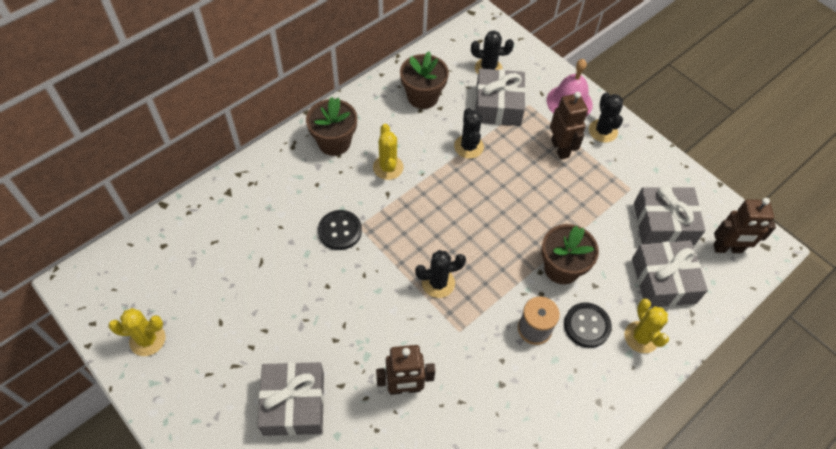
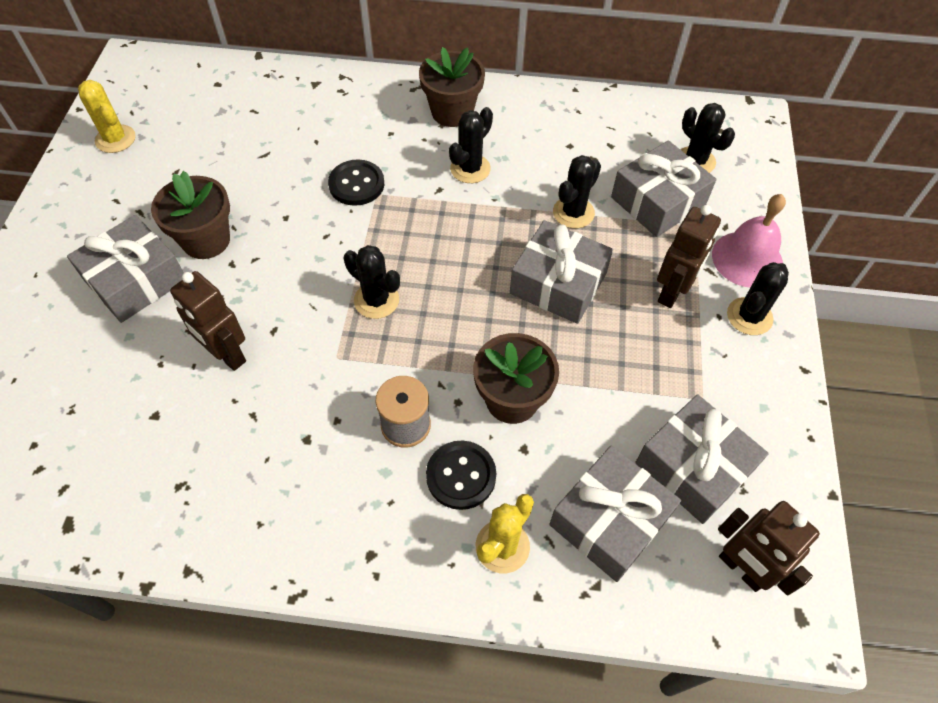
camera: 50 degrees right, 0 degrees up
yellow cactus [373,124,403,180] -> black cactus [449,107,493,183]
brown flower pot [400,52,449,109] -> brown flower pot moved to [151,171,230,259]
none -> grey gift [510,220,613,324]

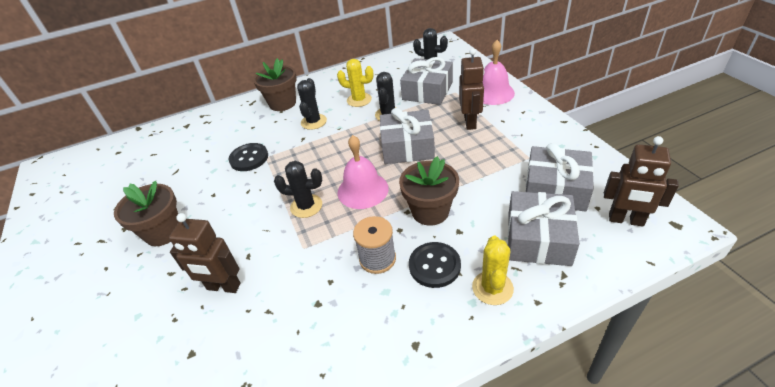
camera: 25 degrees left, 15 degrees down
grey gift [67,215,184,323] -> none
yellow cactus [78,80,136,153] -> yellow cactus moved to [337,59,374,107]
black cactus [727,262,789,335] -> none
none -> pink bell [338,135,389,209]

